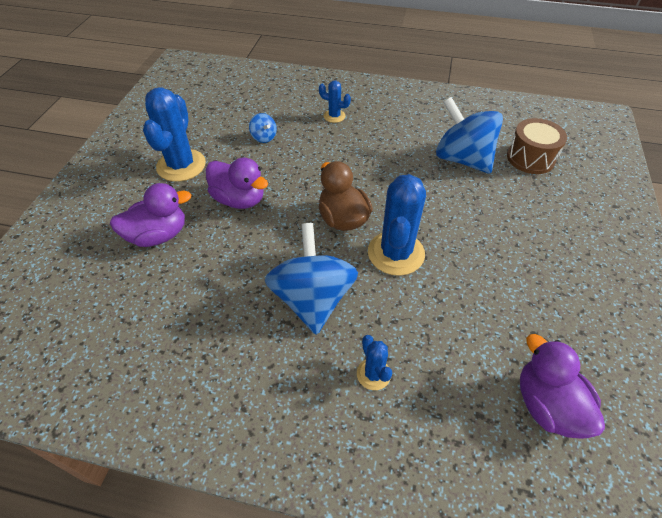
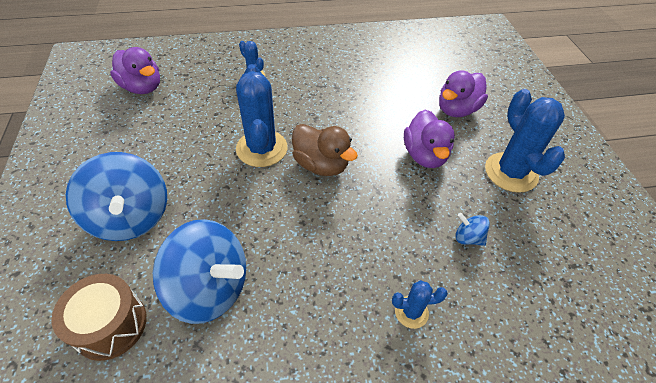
camera: 155 degrees right, 0 degrees up
purple duck [206,157,268,209] -> purple duck turned 105 degrees counterclockwise [404,110,455,168]
blue spinning top [265,223,358,335] -> blue spinning top moved to [66,152,167,241]

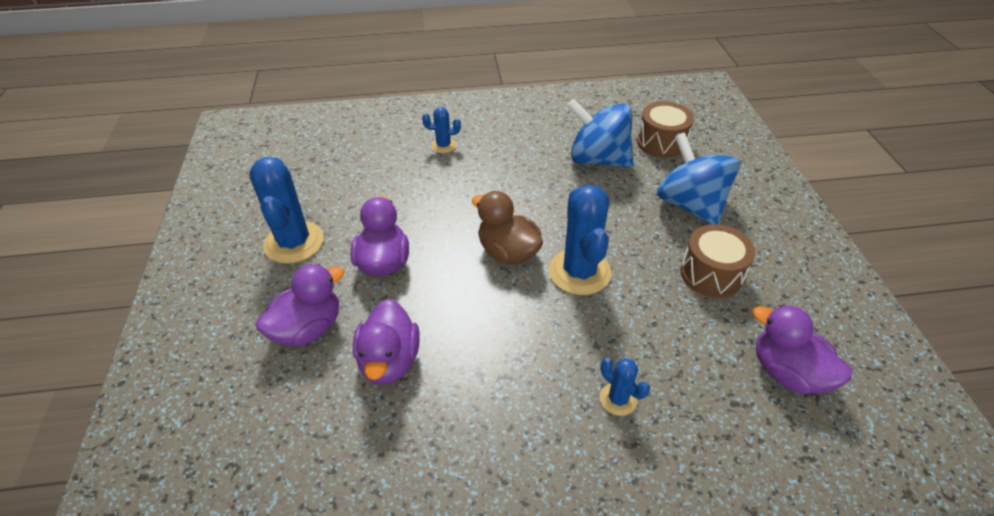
camera: 175 degrees left, 5 degrees down
blue spinning top [455,213,490,246] -> none
none -> purple duck [353,299,420,385]
none -> brown drum [680,224,755,298]

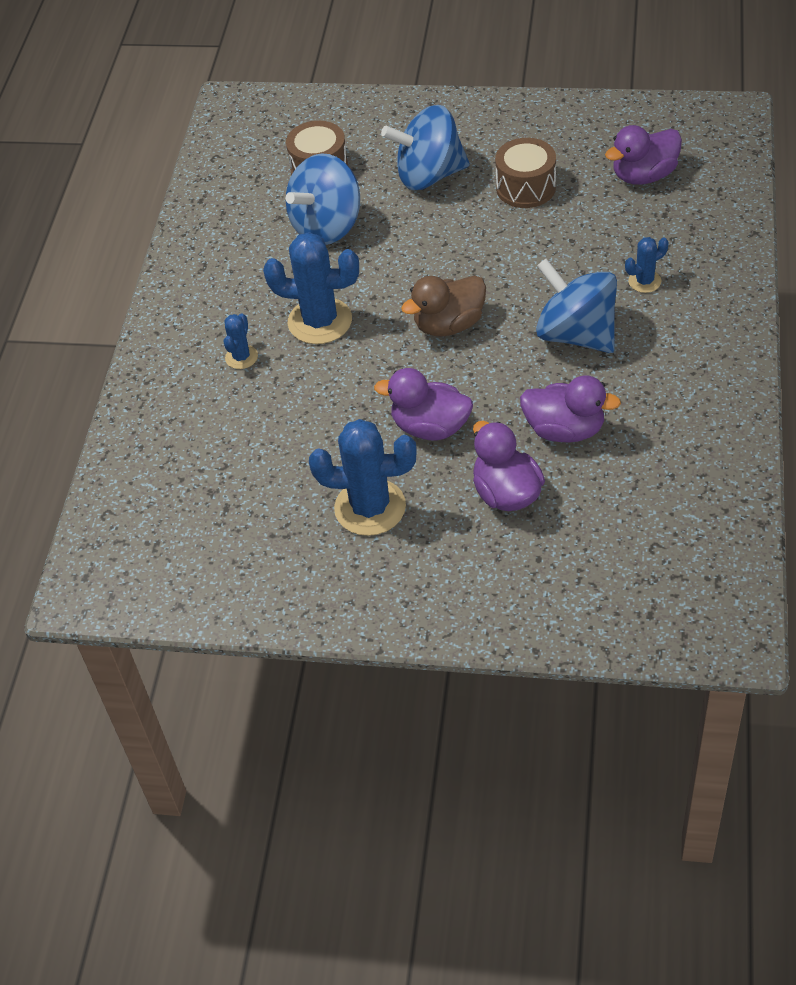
camera: 70 degrees left, 5 degrees up
blue cactus [549,185,612,295] -> blue cactus moved to [263,232,359,344]
none -> blue spinning top [536,259,617,353]

